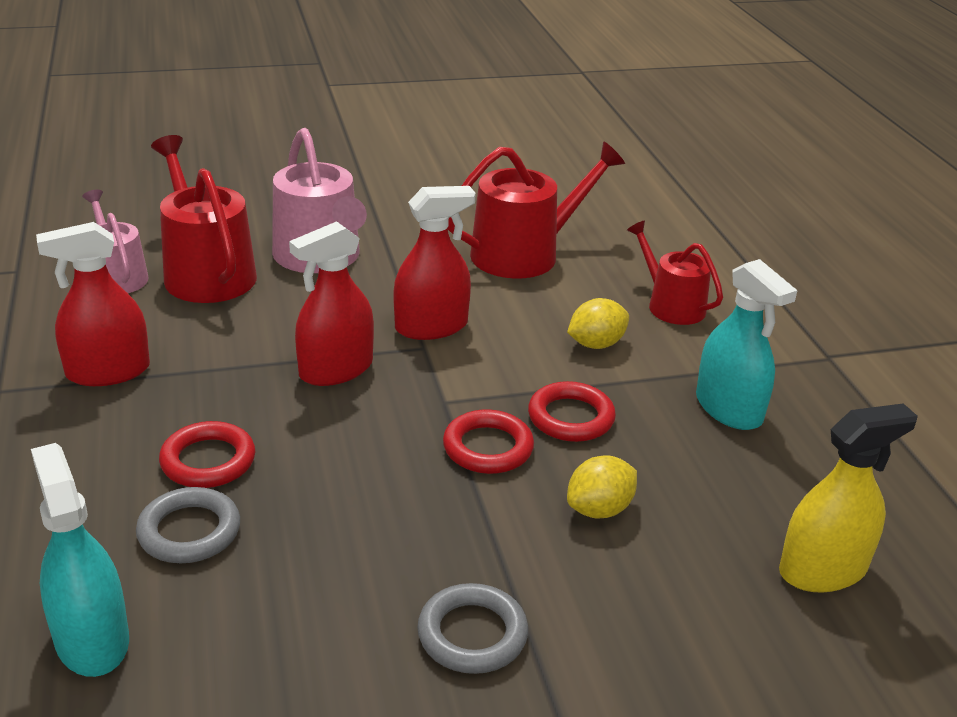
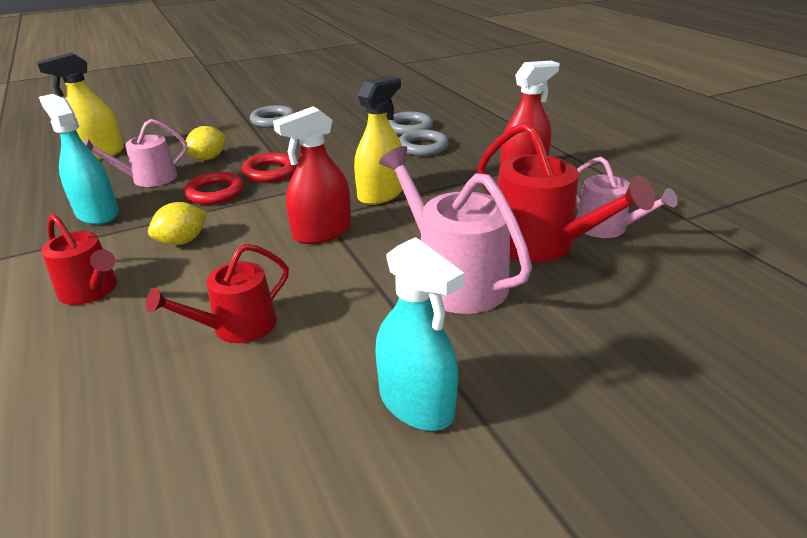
camera: 170 degrees right, 0 degrees up
turquoise spray bottle [31,443,129,677] -> turquoise spray bottle moved to [375,237,464,431]
red ring [159,421,255,488] -> grey ring [399,129,449,156]
red spray bottle [289,221,374,386] -> yellow spray bottle [354,76,403,205]
red watering can [447,141,625,279] -> red watering can [146,244,289,343], size x0.62
none -> pink watering can [84,119,187,187]

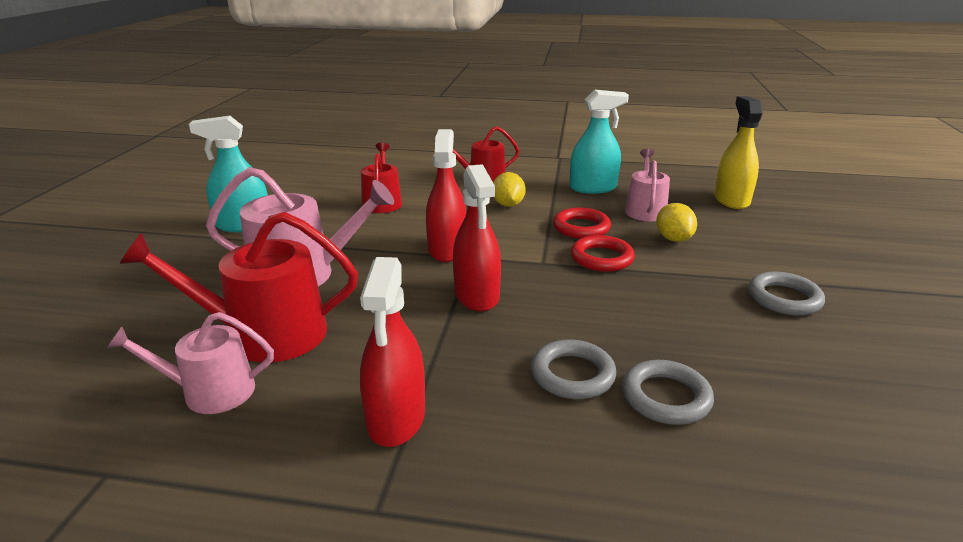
camera: 125 degrees right, 5 degrees down
yellow spray bottle [354,76,403,205] -> red spray bottle [453,164,501,311]

